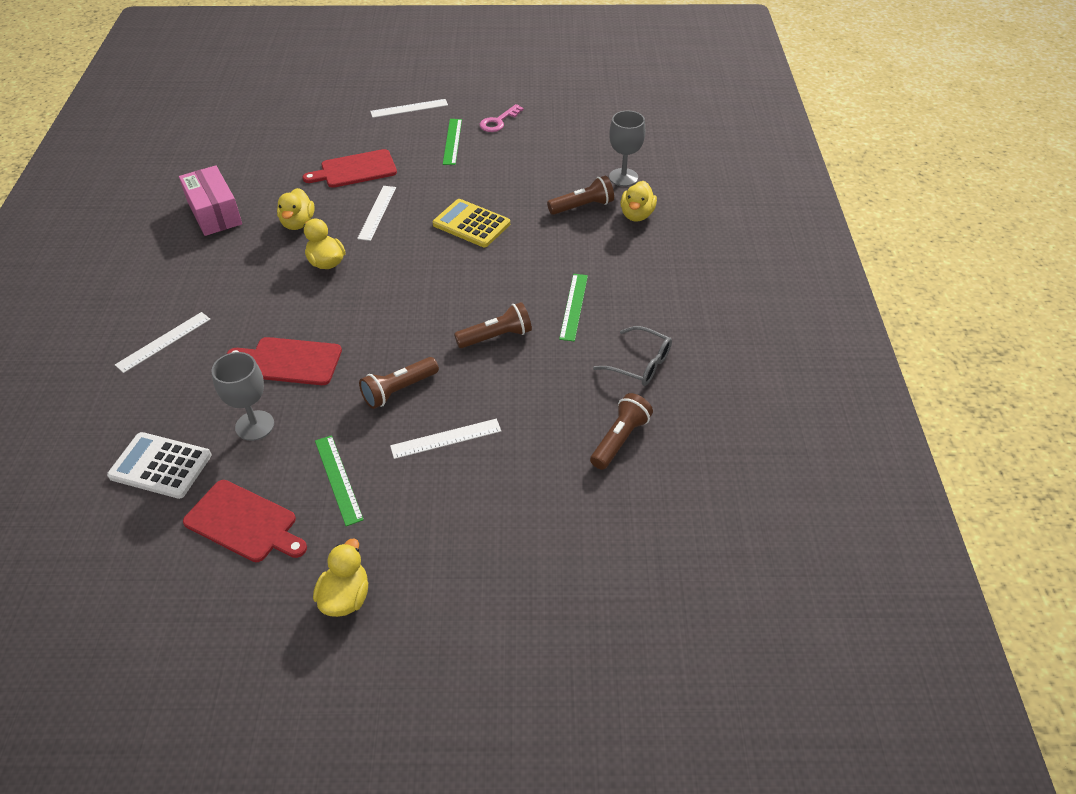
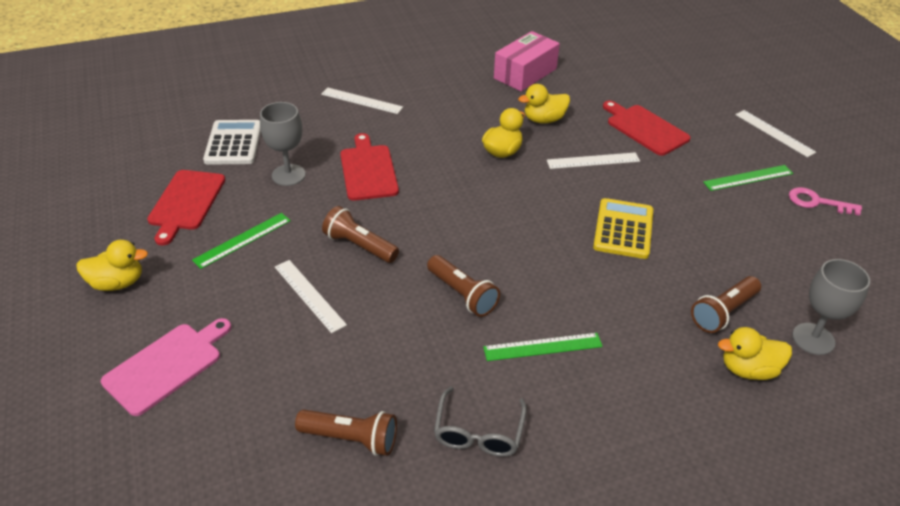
camera: 70 degrees right, 5 degrees down
brown flashlight [547,176,614,215] -> brown flashlight turned 90 degrees clockwise [691,276,761,333]
none -> pink cutting board [101,318,231,416]

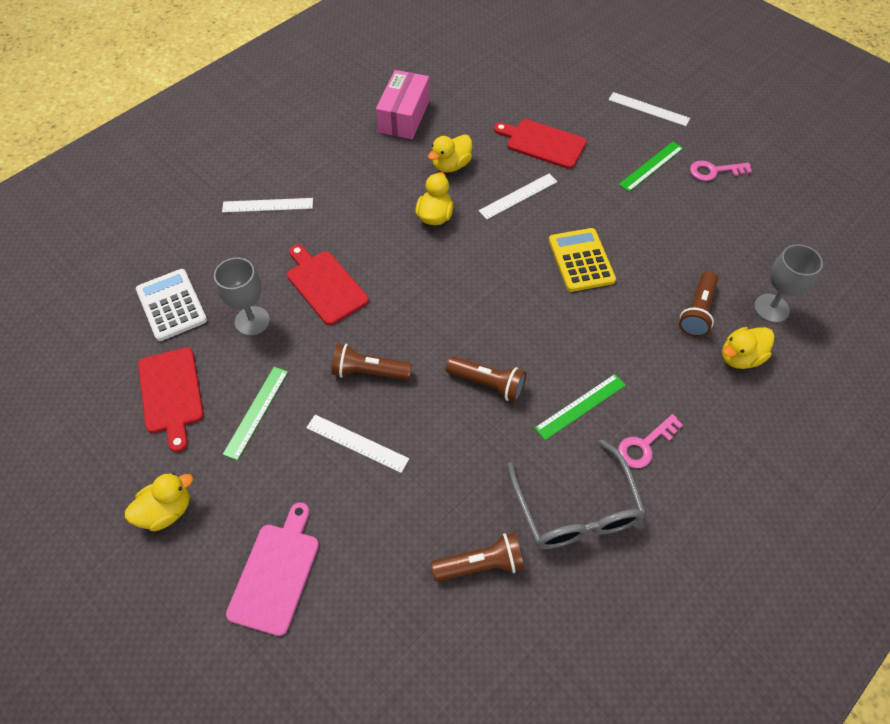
camera: 25 degrees left, 15 degrees up
grey glasses [434,386,527,457] -> grey glasses [507,439,646,549], size x1.53
none -> pink key [618,414,683,468]

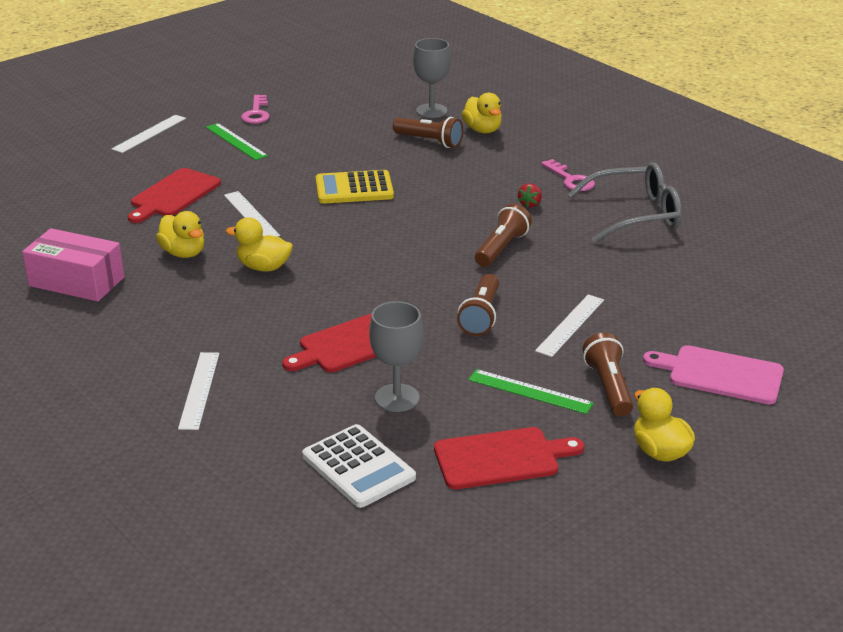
camera: 85 degrees left, 25 degrees down
white calculator [136,269,207,341] -> white calculator turned 105 degrees counterclockwise [302,424,416,508]
brown flashlight [431,533,524,582] -> brown flashlight moved to [583,332,633,417]
green ruler [535,374,626,440] -> red strawberry [518,183,542,207]

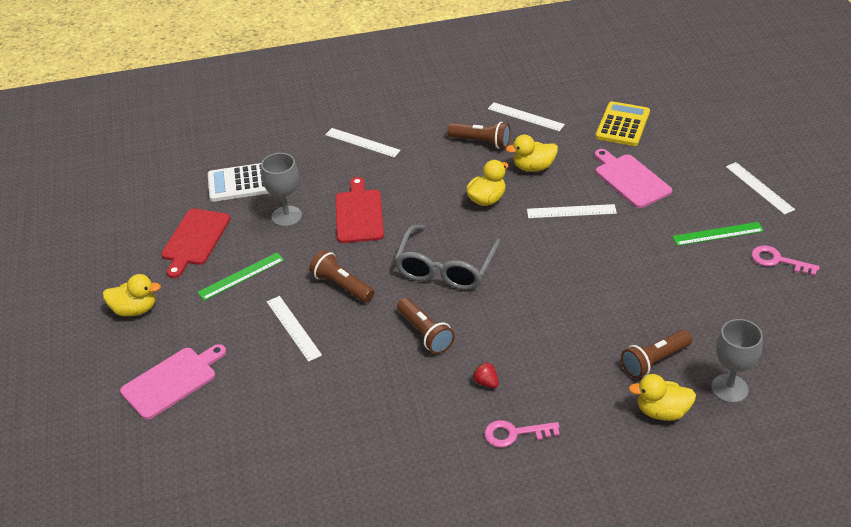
camera: 120 degrees right, 10 degrees up
pink box [22,228,124,302] -> white ruler [488,102,565,131]
red cutting board [128,168,221,223] -> pink cutting board [595,149,672,208]
yellow calculator [316,170,394,204] -> yellow calculator moved to [595,101,650,146]
grey glasses [567,162,682,243] -> grey glasses moved to [394,225,500,290]
brown flashlight [583,332,633,417] -> brown flashlight moved to [448,122,511,149]

